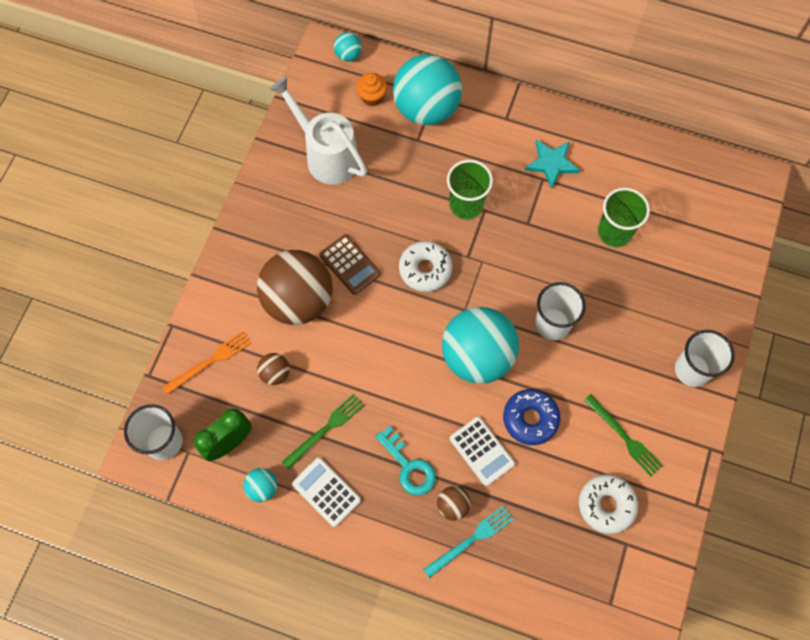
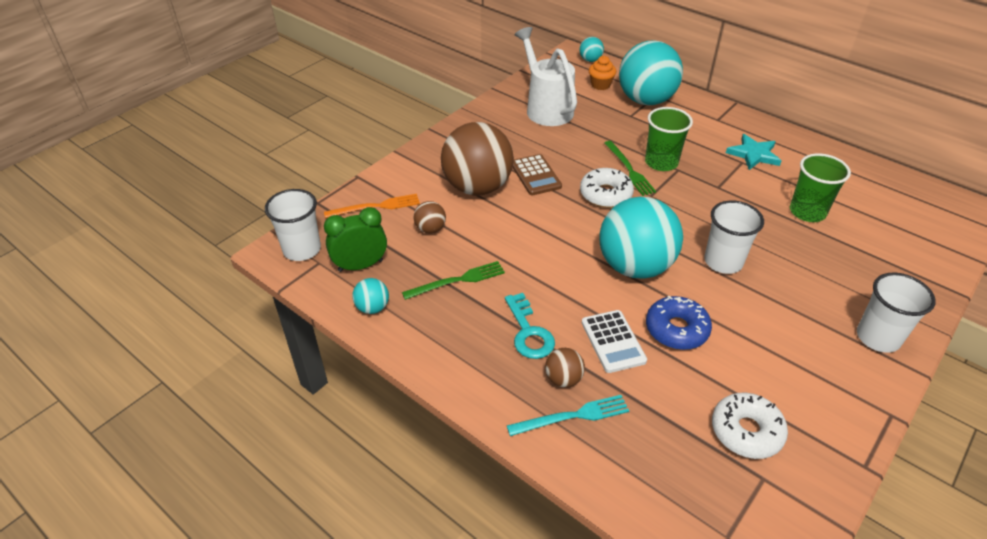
camera: 20 degrees right, 25 degrees down
white calculator [292,458,361,527] -> none
green fork [584,394,663,477] -> green fork moved to [604,141,656,196]

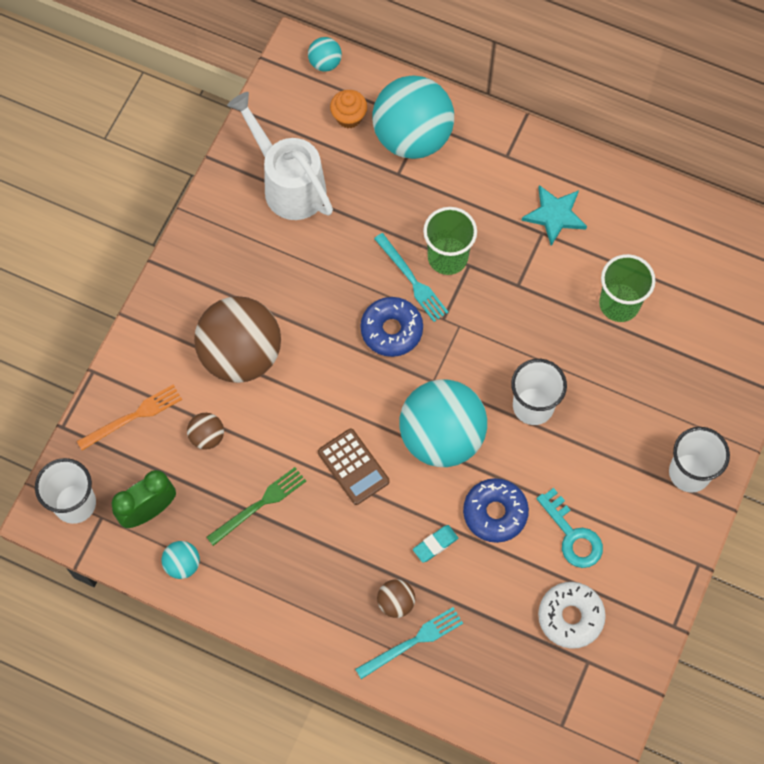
camera: 15 degrees left, 25 degrees up
turquoise key [505,293,555,359] -> turquoise key moved to [537,488,603,568]
brown calculator [513,154,562,195] -> brown calculator moved to [318,429,390,505]
white donut [580,168,634,208] -> blue donut [361,297,423,357]
white calculator [582,310,647,373] -> turquoise eraser [413,525,458,563]
green fork [604,141,656,196] -> turquoise fork [374,233,448,322]

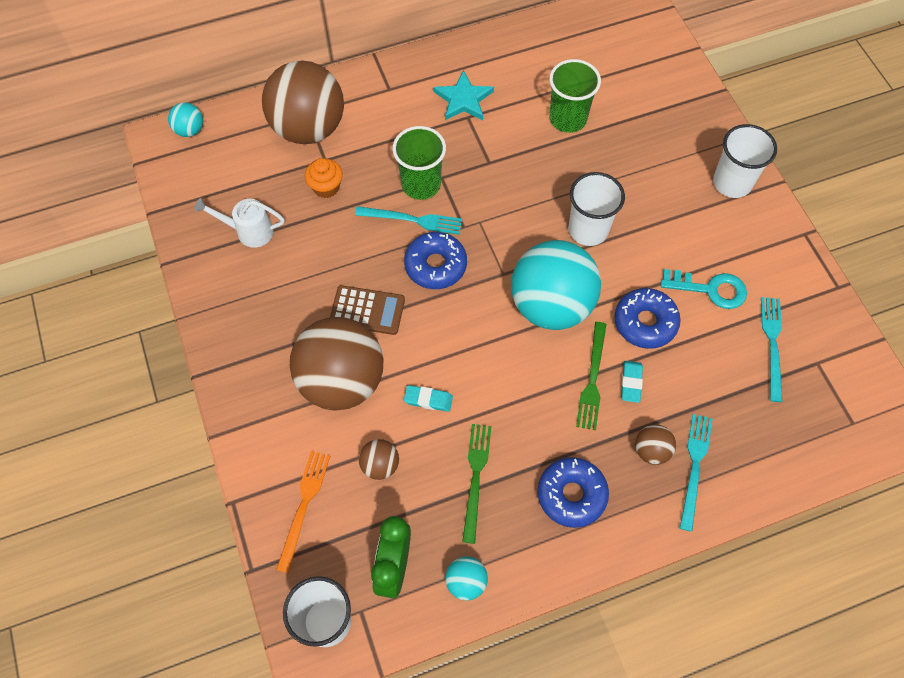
camera: 45 degrees left, 5 degrees down
white watering can [227,92,333,220] -> white watering can [194,198,285,248], size x0.57
brown calculator [318,429,390,505] -> brown calculator moved to [330,285,405,335]
orange cupcake [330,90,367,128] -> orange cupcake moved to [305,158,343,198]
turquoise ball [372,75,454,159] -> brown ball [262,60,344,144]
white donut [538,582,606,649] -> turquoise fork [761,297,782,402]
none -> turquoise eraser [404,385,453,412]
none -> blue donut [538,457,609,528]
none -> green fork [576,322,606,430]

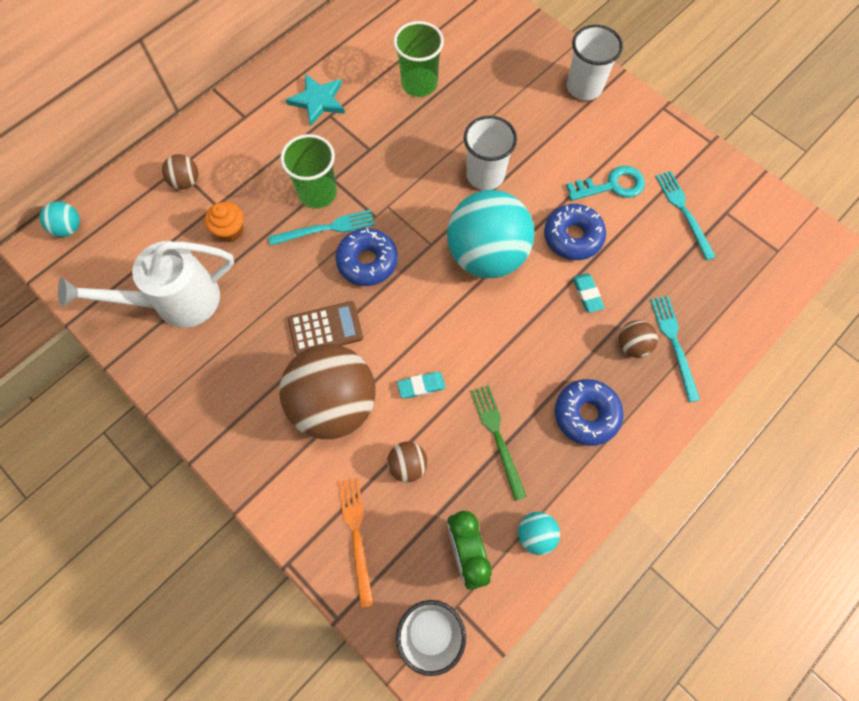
camera: 25 degrees left, 5 degrees up
white watering can [194,198,285,248] -> white watering can [58,241,234,328], size x1.76
brown ball [262,60,344,144] -> brown ball [162,154,198,190], size x0.43
green fork [576,322,606,430] -> none

